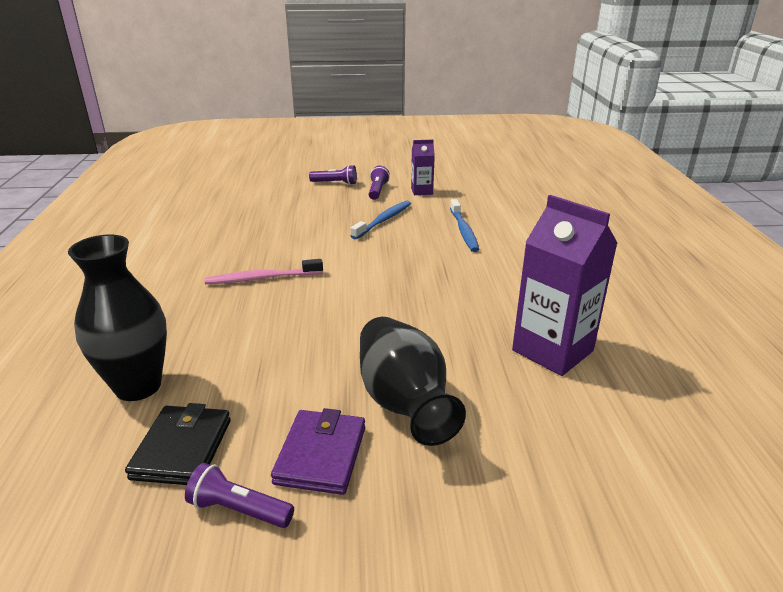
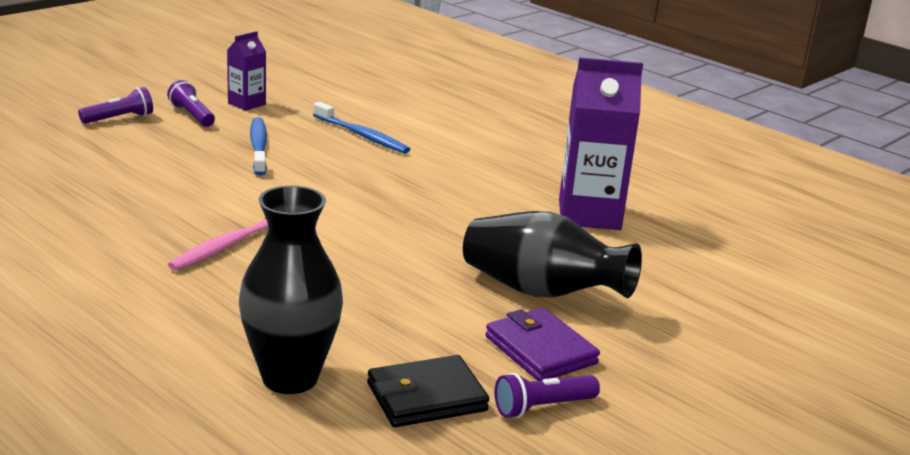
camera: 45 degrees left, 5 degrees down
black wallet [125,403,231,485] -> black wallet turned 75 degrees counterclockwise [367,355,489,427]

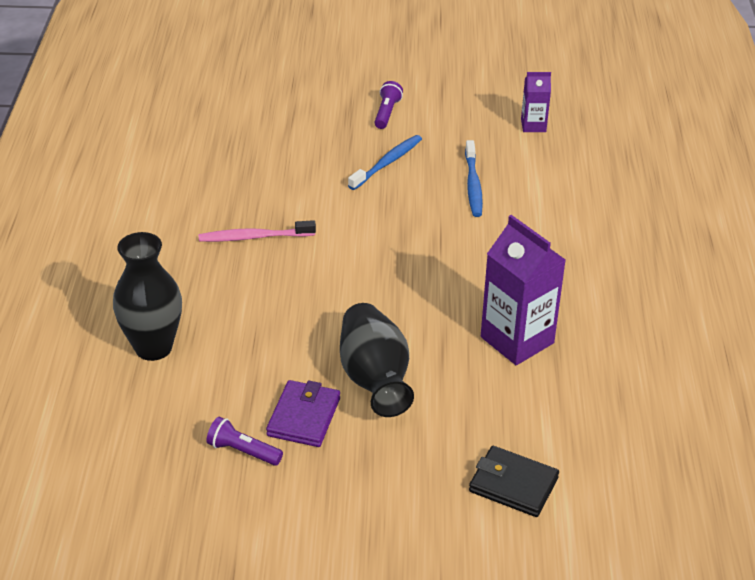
camera: 50 degrees right, 15 degrees up
purple flashlight [78,87,153,124] -> none
purple carton [227,31,266,111] -> purple carton moved to [521,72,551,132]
black wallet [367,355,489,427] -> black wallet moved to [469,446,559,517]

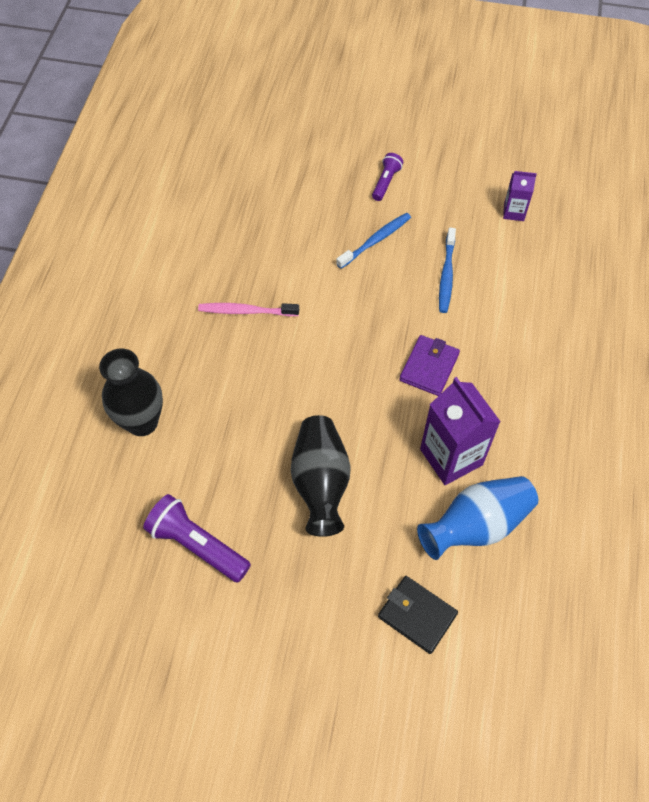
camera: 10 degrees right, 20 degrees up
purple flashlight [206,417,283,466] -> purple flashlight [143,494,251,583], size x1.71
purple wallet [266,380,340,447] -> purple wallet moved to [399,335,460,396]
none -> blue vase [417,476,538,560]

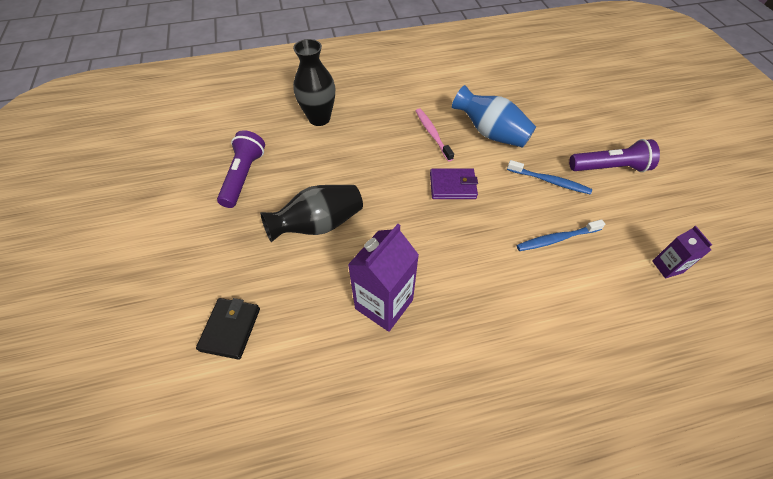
camera: 65 degrees right, 5 degrees down
purple flashlight [372,153,403,201] -> purple flashlight [569,139,660,172], size x1.71
purple wallet [399,335,460,396] -> purple wallet moved to [430,168,478,199]
blue vase [417,476,538,560] -> blue vase moved to [452,85,536,148]

